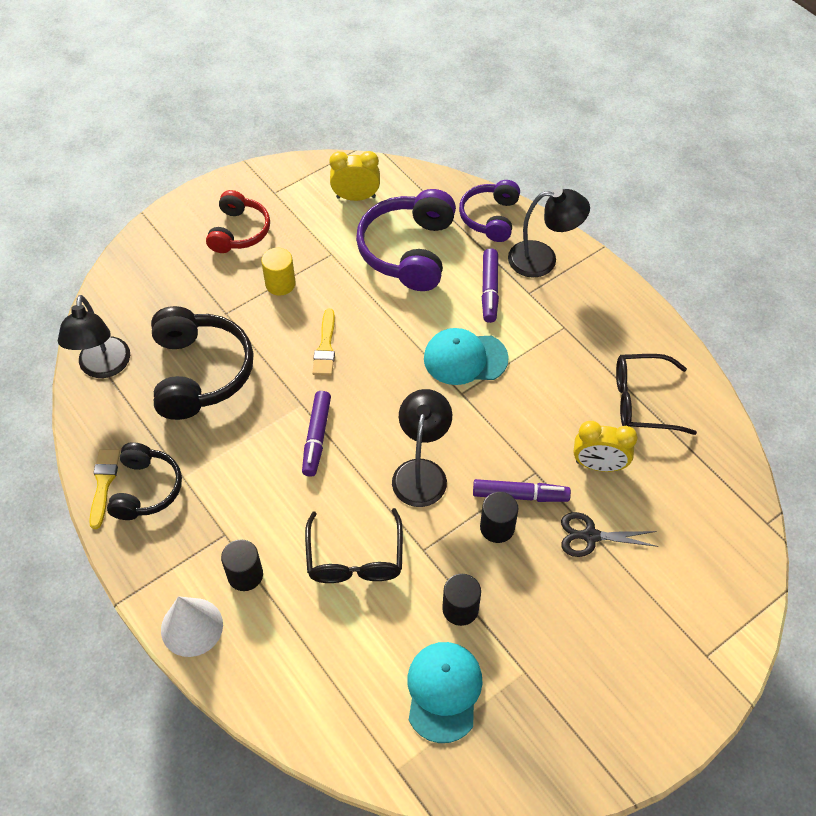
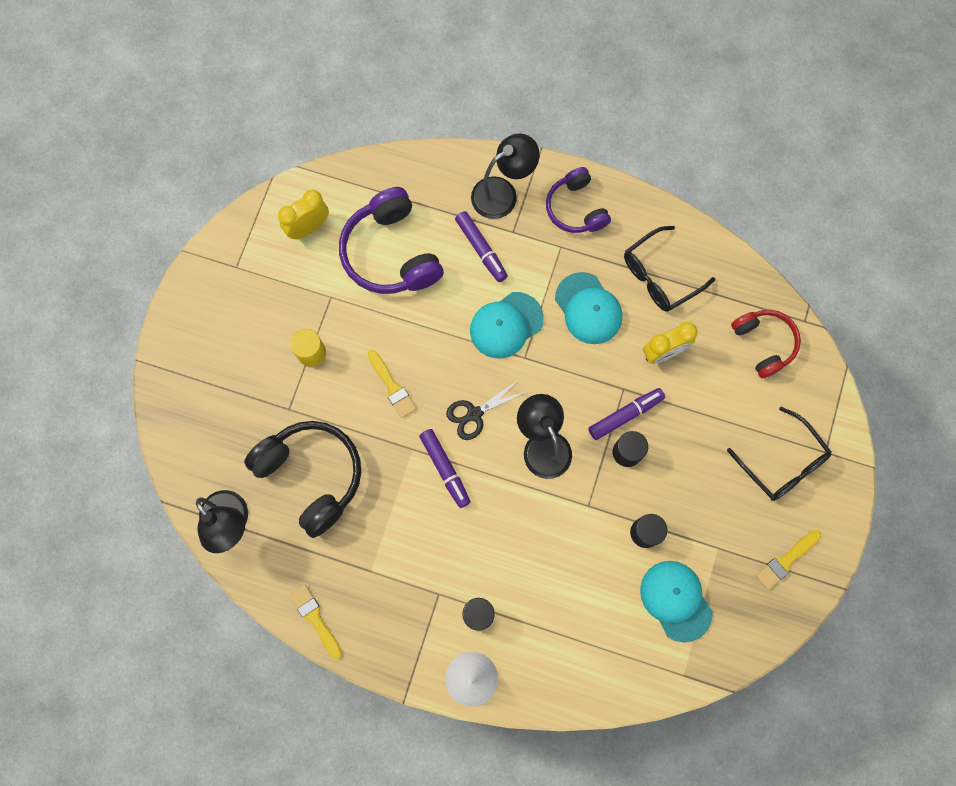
camera: 35 degrees left, 20 degrees up
black headphones [107,442,182,520] -> none
red headphones [206,190,270,253] -> red headphones moved to [731,310,801,378]
black glasses [305,508,403,583] -> black glasses moved to [727,407,831,501]
purple headphones [459,180,520,242] -> purple headphones moved to [546,167,611,233]
black scissors [561,512,658,557] -> black scissors moved to [446,380,526,440]
none -> turquoise cap [555,272,622,344]
none -> yellow brush [756,530,821,590]

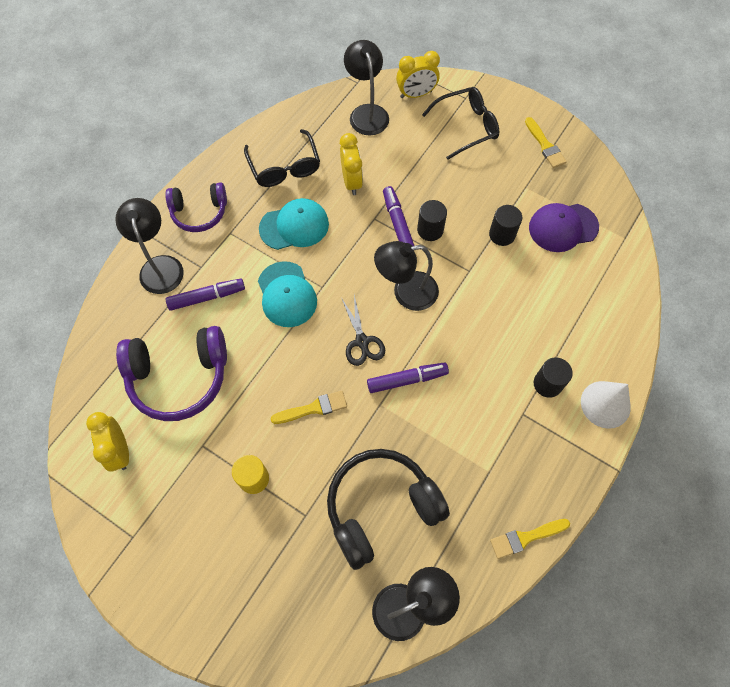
camera: 75 degrees left, 10 degrees down
turquoise cap [640,561,713,642] -> purple cap [529,203,599,252]
red headphones [731,310,801,378] -> black lamp [344,40,389,135]
none -> yellow clock [396,51,440,98]

